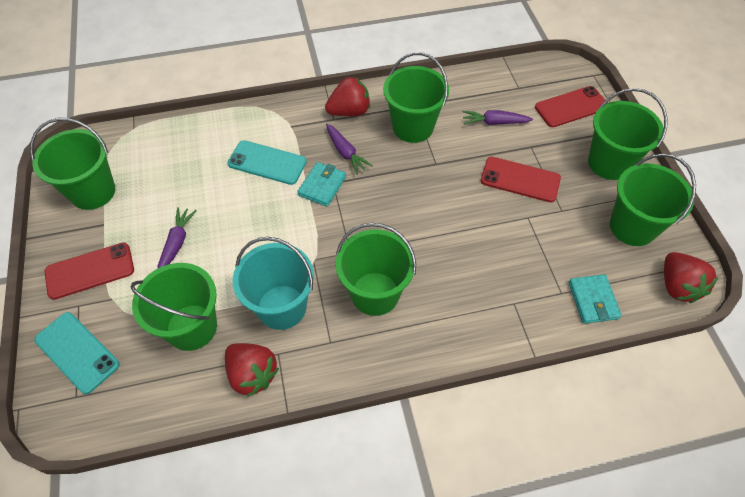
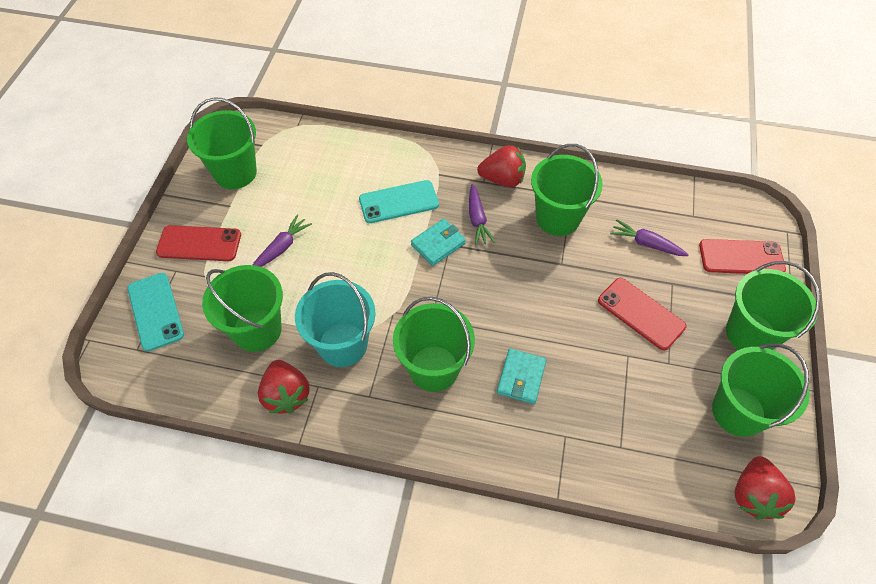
camera: 25 degrees right, 0 degrees up
turquoise phone [227,140,307,185] -> turquoise phone turned 60 degrees counterclockwise [359,180,439,223]
turquoise wallet [569,274,622,324] -> turquoise wallet moved to [497,349,546,404]

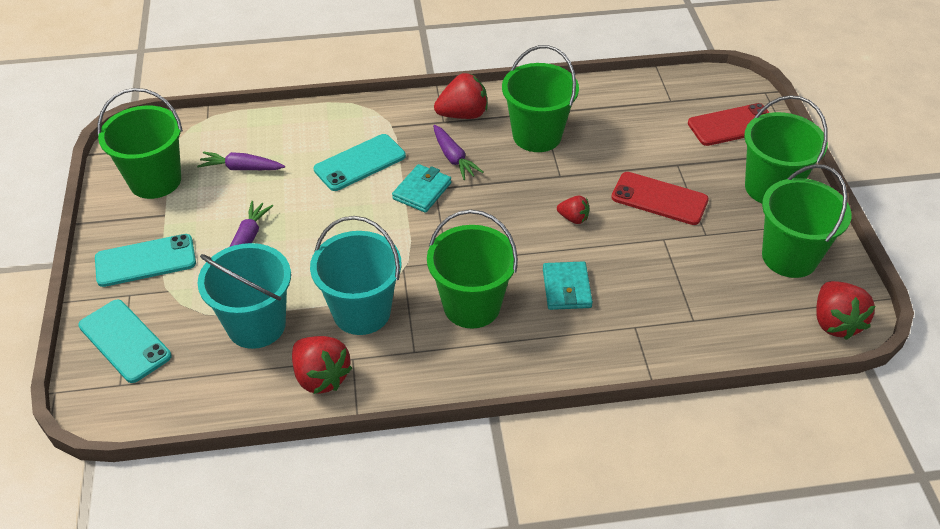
camera: 20 degrees left, 10 degrees down
red phone [156,225,241,261] -> turquoise phone [95,234,196,287]
green bucket [202,265,283,352] -> turquoise bucket [197,243,291,349]
purple carrot [610,219,688,256] -> purple carrot moved to [197,152,285,170]
none -> red strawberry [557,196,590,224]

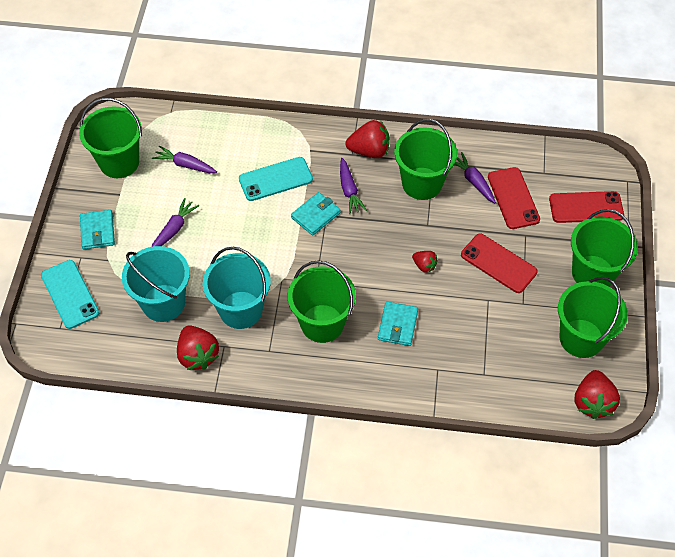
camera: 15 degrees right, 10 degrees up
turquoise phone [95,234,196,287] -> turquoise wallet [80,210,115,249]
none -> purple carrot [455,152,496,203]
none -> red phone [488,167,540,229]

